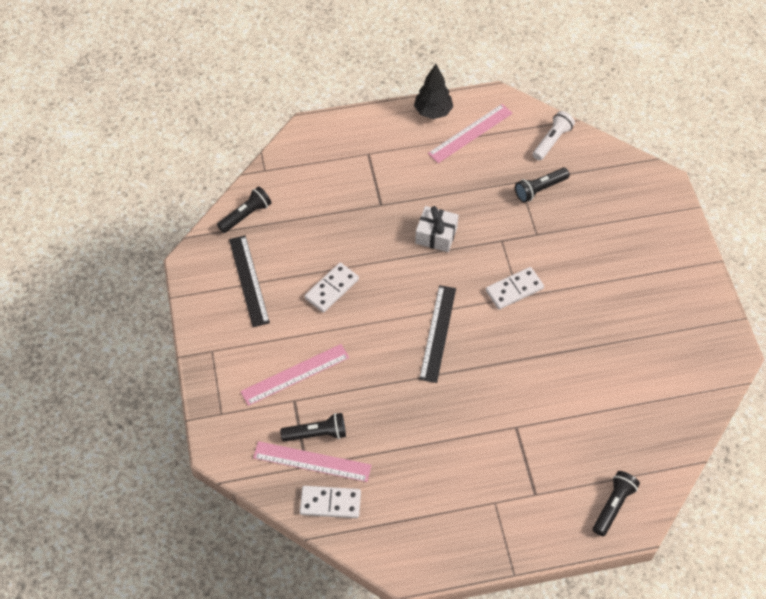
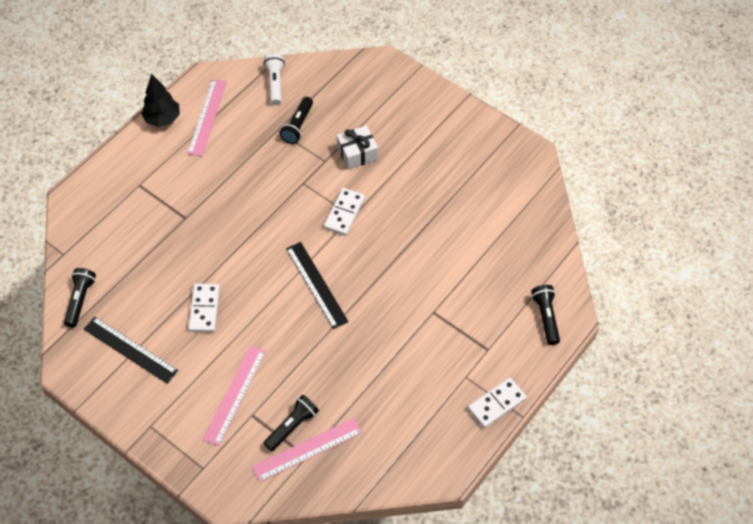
camera: 40 degrees left, 0 degrees up
white domino [300,486,361,518] -> white domino moved to [468,378,527,428]
white gift [415,206,458,252] -> white gift moved to [337,125,378,170]

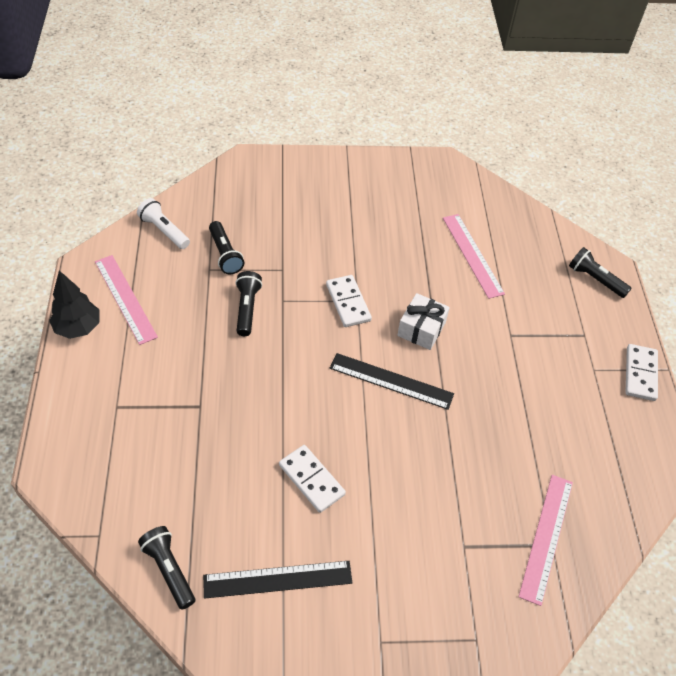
camera: 45 degrees left, 5 degrees down
pink ruler [203,346,266,446] -> pink ruler moved to [443,214,505,299]
black flashlight [263,395,319,451] -> black flashlight moved to [235,271,262,336]
white gift [337,125,378,170] -> white gift moved to [397,293,450,350]

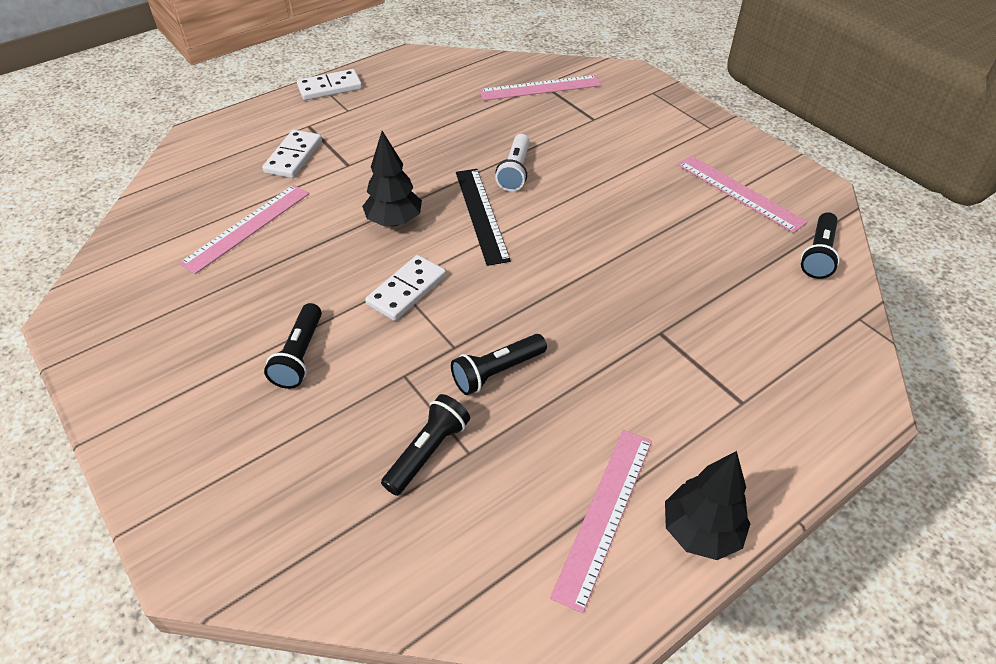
camera: 120 degrees left, 5 degrees down
white flashlight [137,198,190,249] -> white flashlight moved to [495,134,530,191]
black ruler [203,561,352,598] -> pink ruler [677,155,807,233]
white domino [279,445,346,513] -> white domino moved to [262,130,322,178]
white gift [397,293,450,350] -> black tree [362,131,422,227]
black flashlight [569,247,632,298] -> black flashlight moved to [264,303,322,389]

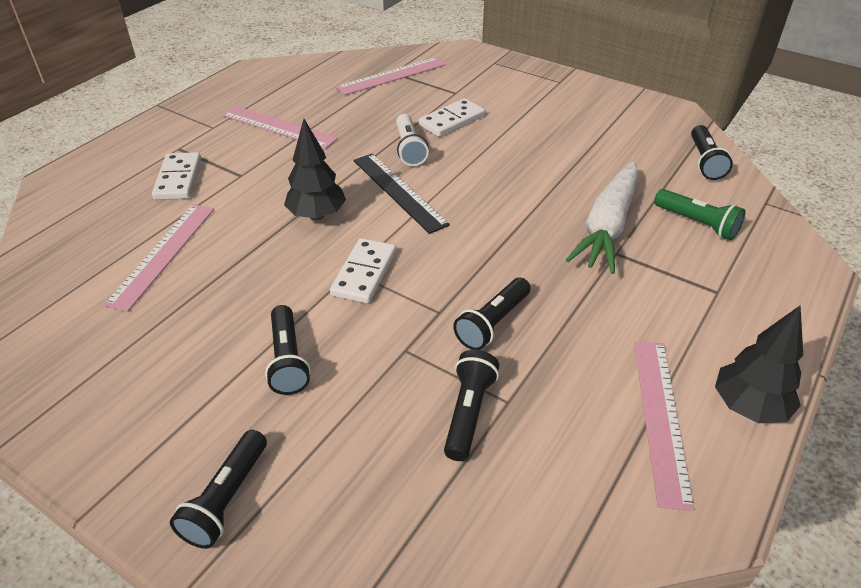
camera: 20 degrees left, 5 degrees down
white domino [297,69,362,100] -> white domino moved to [419,98,485,137]
pink ruler [677,155,807,233] -> pink ruler moved to [221,105,338,149]
none -> black flashlight [170,430,267,549]
none -> white carrot [566,161,638,274]
none -> green flashlight [654,189,745,240]

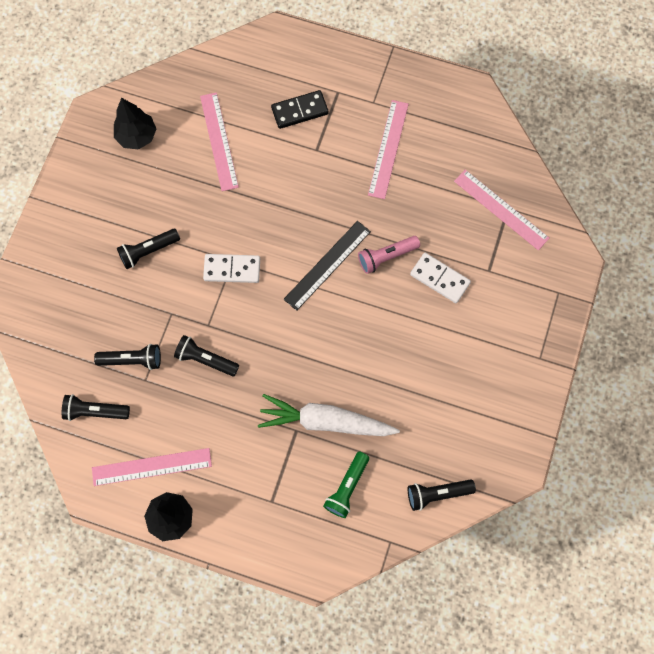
camera: 75 degrees right, 30 degrees up
pink ruler [104,204,214,312] -> pink ruler turned 75 degrees clockwise [200,92,239,191]
white domino [152,152,201,200] -> black domino [271,90,329,129]
black flashlight [170,430,267,549] -> black flashlight moved to [62,394,130,421]
black tree [284,119,346,220] -> black tree moved to [114,98,156,150]
white flashlight [396,114,429,166] -> pink flashlight [358,236,420,274]

